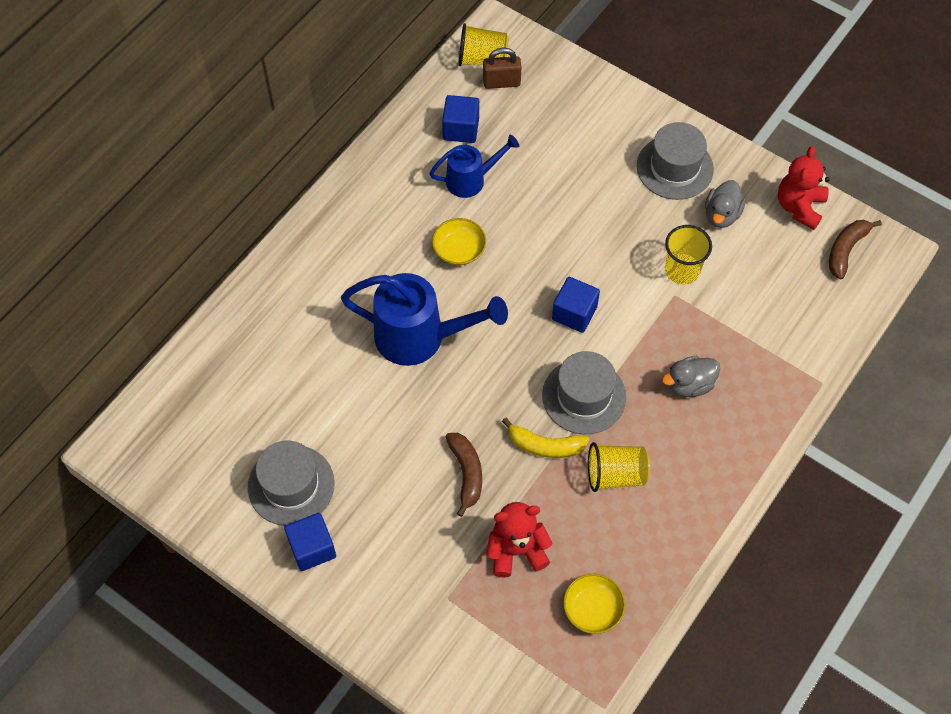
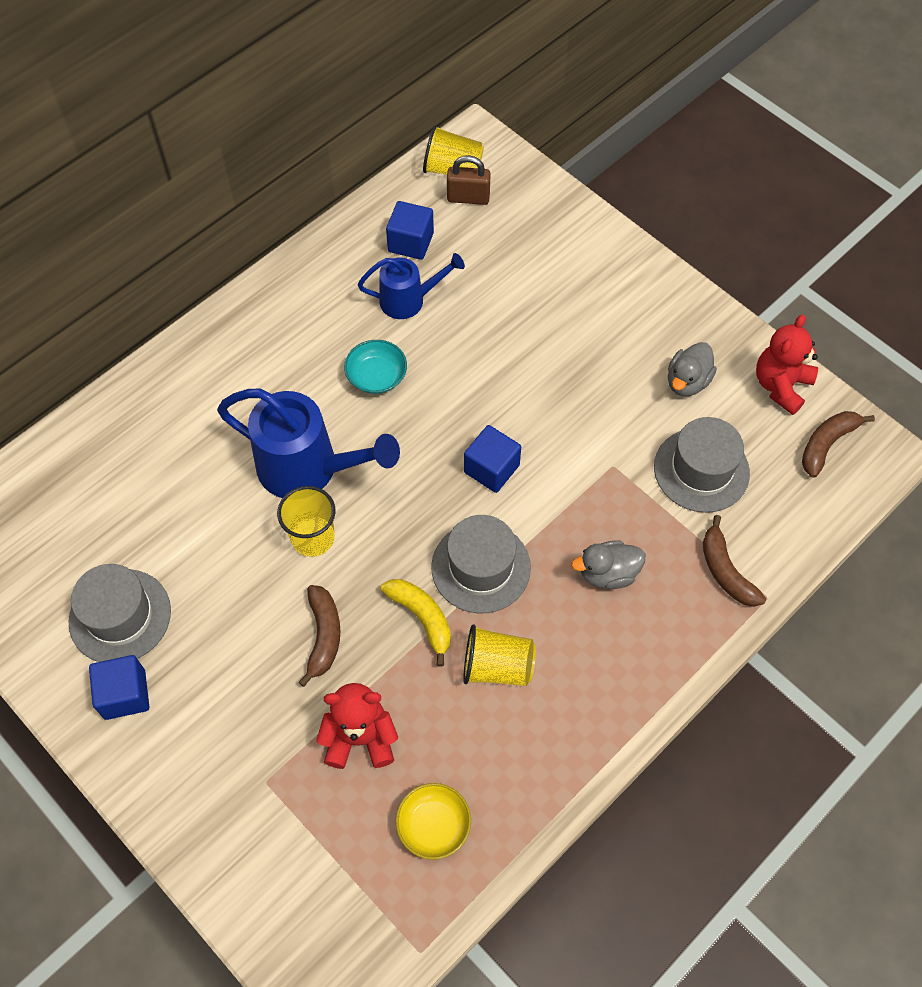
camera: 10 degrees right, 0 degrees up
yellow bowl [432,218,486,265] -> turquoise bowl [344,340,407,394]
yellow banana [502,417,589,458] -> yellow banana turned 150 degrees counterclockwise [381,579,451,667]
grey hat [637,122,714,200] -> grey hat moved to [654,417,750,513]
yellow cup [665,225,712,285] -> yellow cup moved to [277,486,335,557]
none -> brown banana [703,515,766,607]

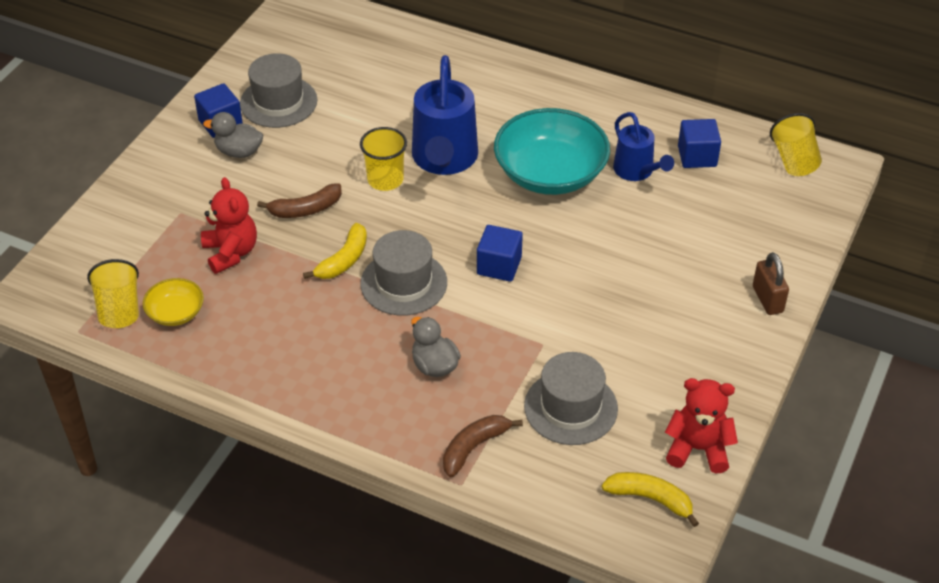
camera: 70 degrees right, 15 degrees down
turquoise bowl [344,340,407,394] -> turquoise bowl [494,108,610,195], size x2.08
brown padlock [447,155,491,205] -> brown padlock moved to [753,252,789,315]
yellow cup [463,624,536,686] -> yellow cup moved to [87,259,139,328]
grey duck [668,342,717,396] -> grey duck moved to [203,112,263,158]
brown banana [802,411,875,478] -> yellow banana [602,472,699,527]

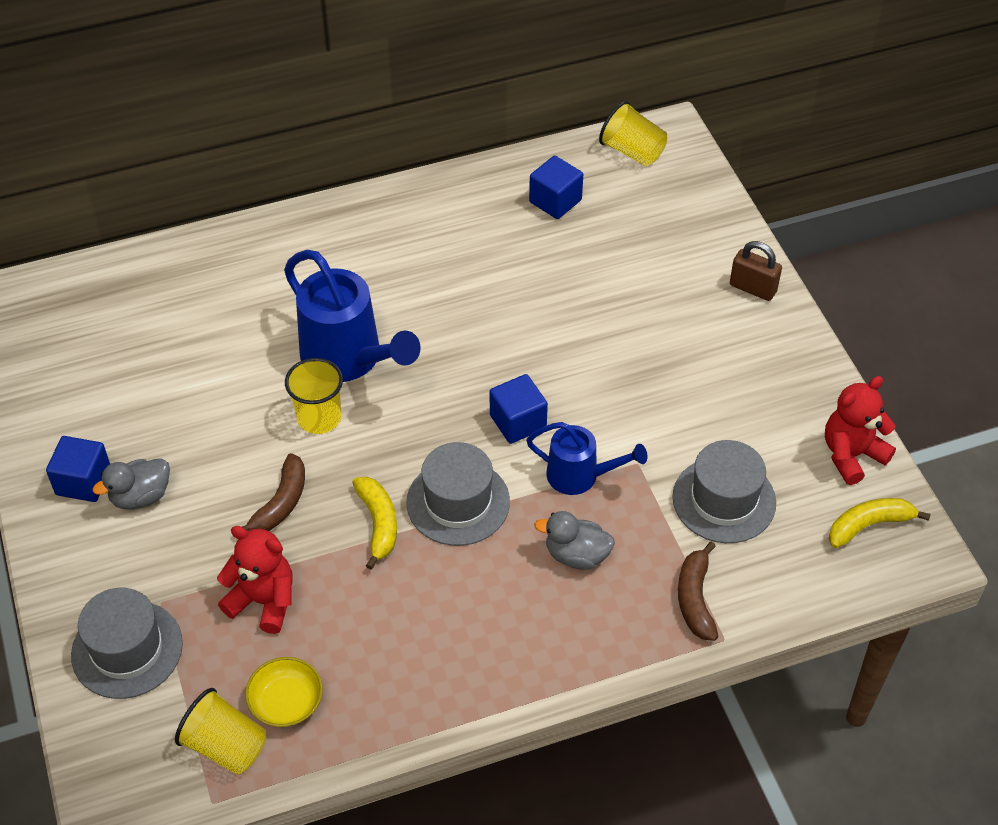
camera: 45 degrees left, 5 degrees up
grey hat [240,53,317,128] -> grey hat moved to [71,588,183,699]
turquoise bowl [494,108,610,195] -> none
blue watering can [613,112,674,181] -> blue watering can moved to [526,422,647,495]

